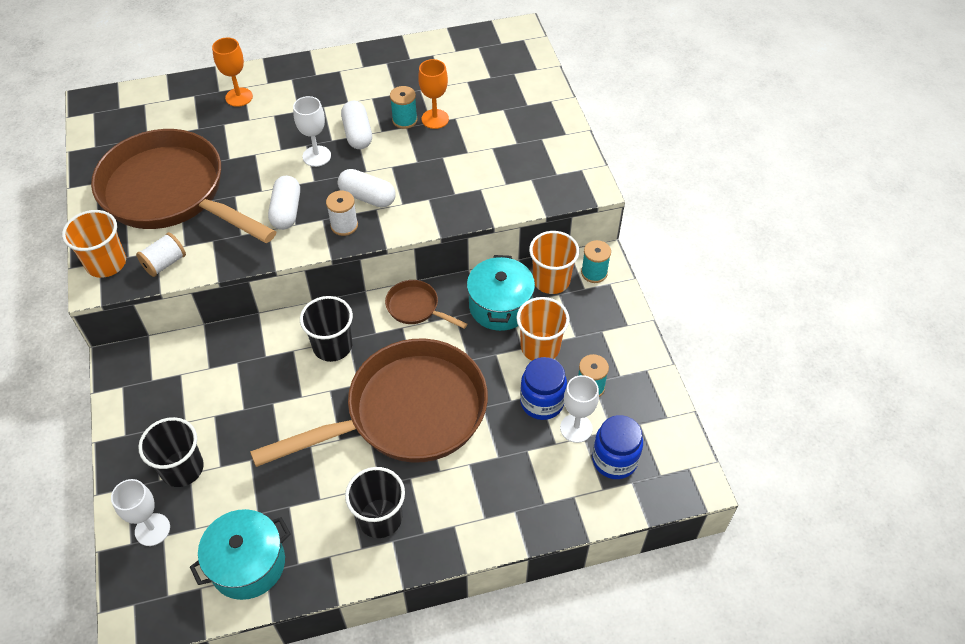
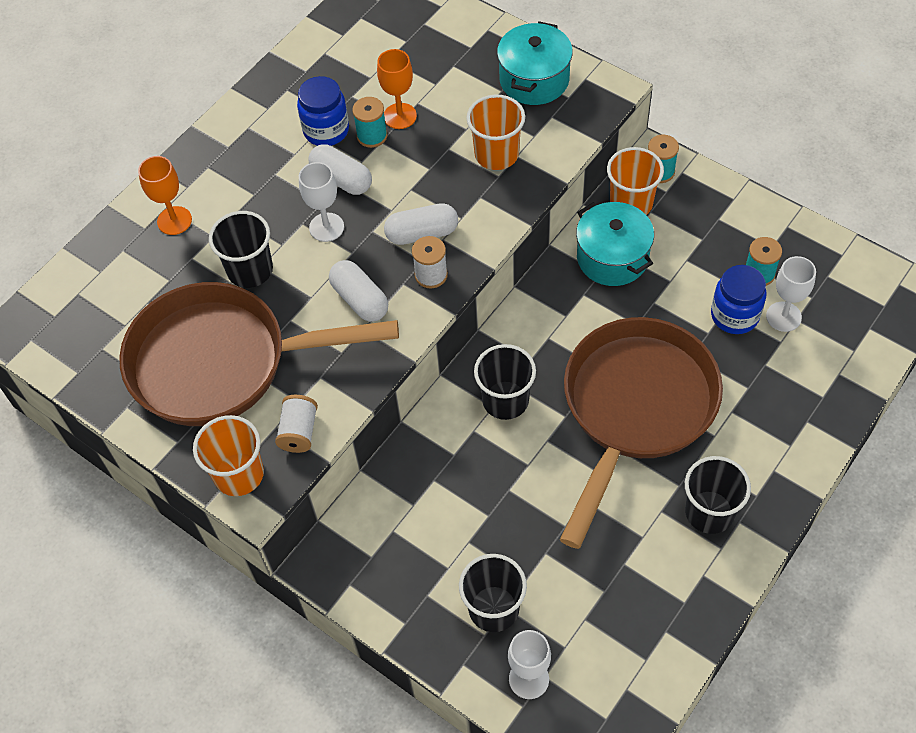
camera: 35 degrees left, 5 degrees up
turquoise pot [190,509,291,600] -> turquoise pot moved to [497,21,573,105]
brown pan [385,280,467,329] -> none
orange cup [516,297,570,361] -> orange cup moved to [466,94,525,170]
blue jar [592,415,643,479] -> blue jar moved to [297,76,349,146]
none -> black cup [209,211,273,288]

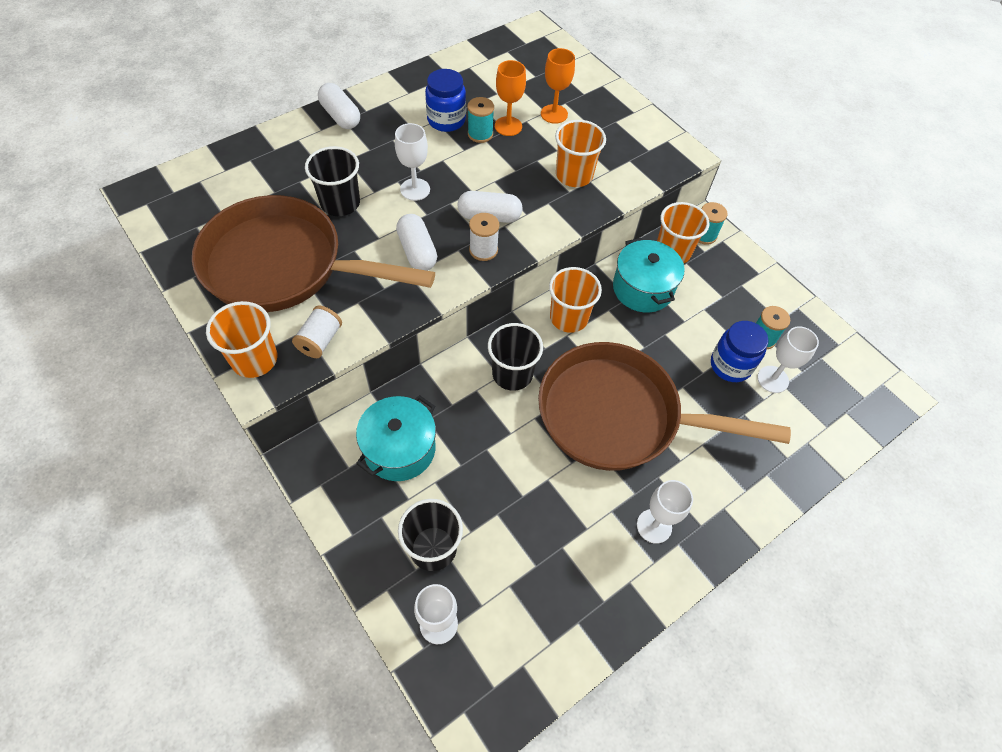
camera: 10 degrees right, 0 degrees up
orange goblet [138,156,192,235] -> orange goblet moved to [541,48,575,124]
white capsule [308,144,372,195] -> white capsule moved to [318,83,360,129]
turquoise pot [497,21,573,105] -> turquoise pot moved to [356,395,436,481]
brown pan [560,317,723,549] -> brown pan turned 120 degrees counterclockwise [538,342,791,471]
black cup [685,456,751,534] -> white goblet [637,480,693,544]
none -> orange cup [549,267,602,333]

